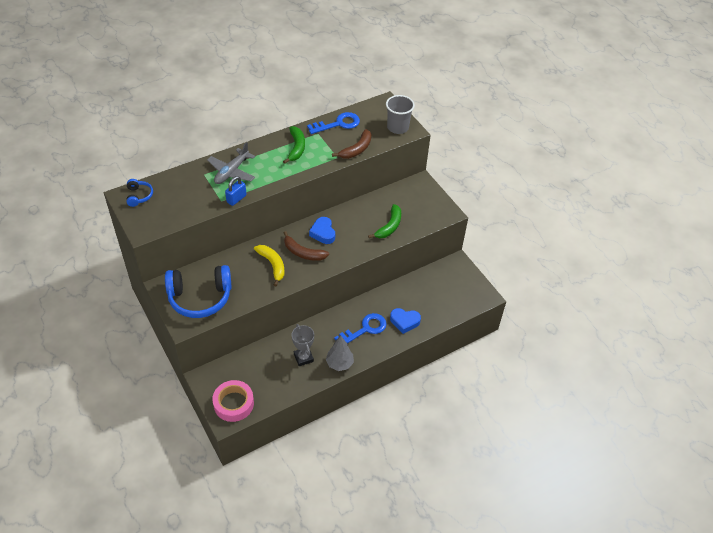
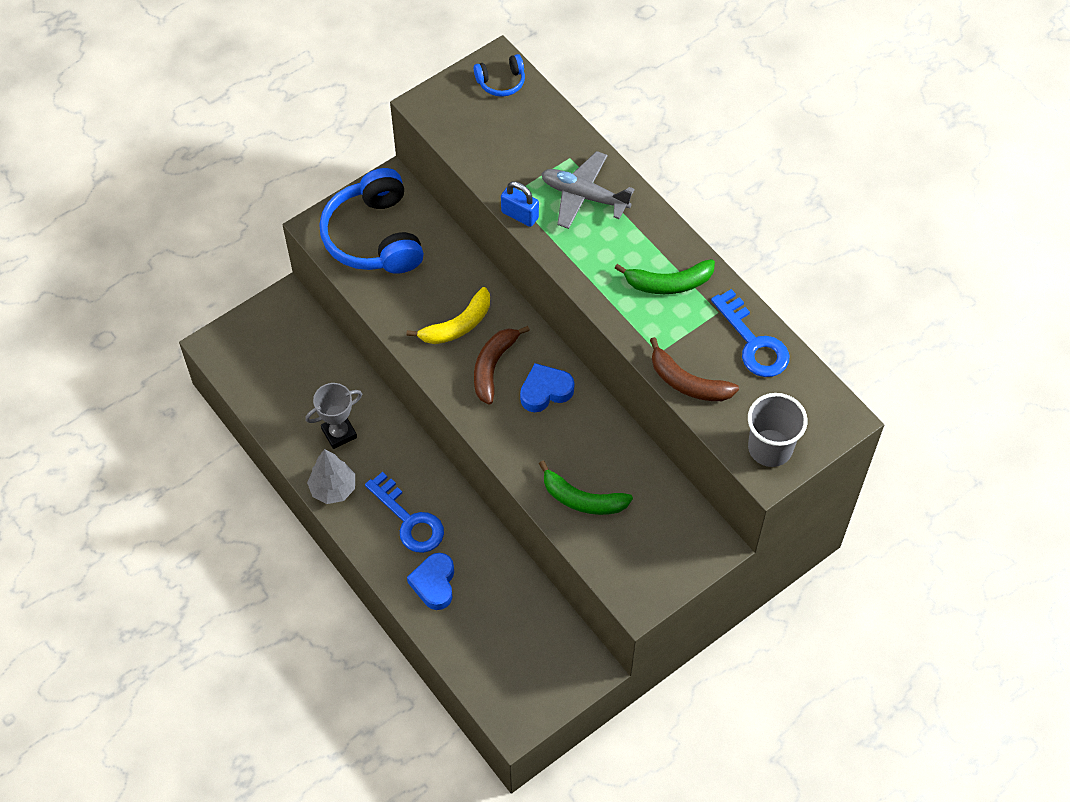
camera: 85 degrees right, 10 degrees up
pink tape [212,380,254,422] -> none

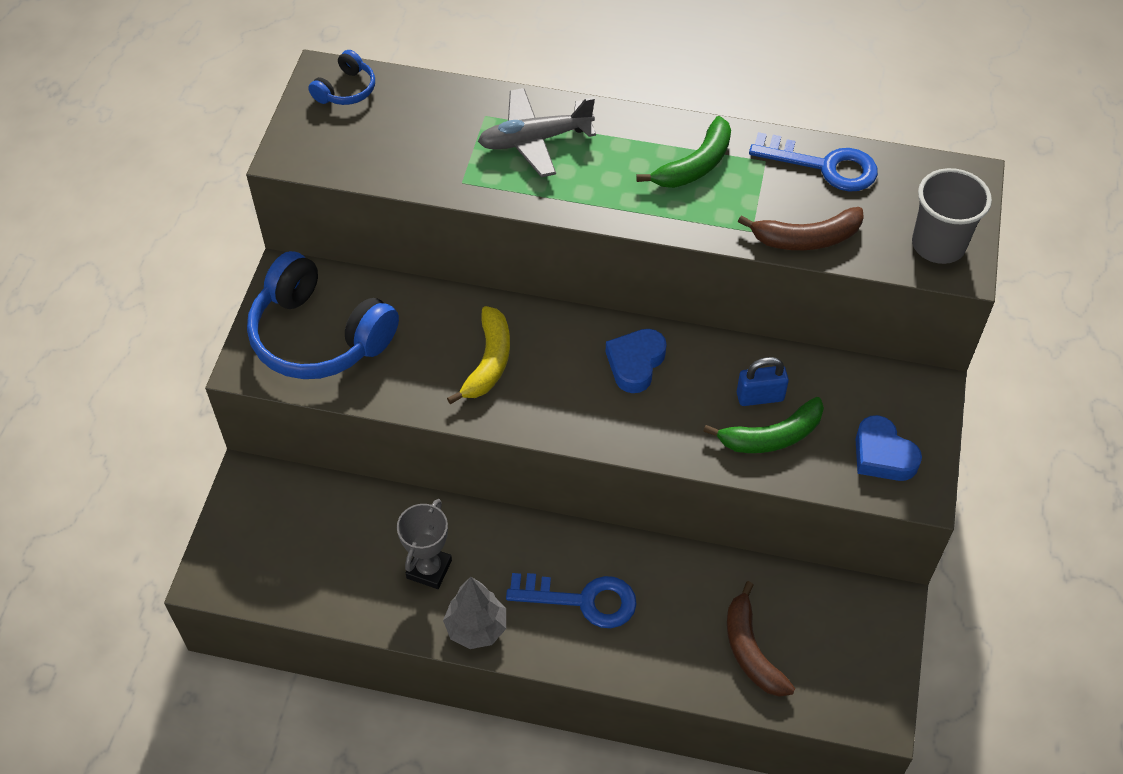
camera: 40 degrees left, 5 degrees down
blue heart [407,553,454,610] -> blue heart moved to [856,415,922,481]
brown banana [474,326,530,404] -> brown banana moved to [727,581,795,697]
blue padlock [501,181,539,227] -> blue padlock moved to [737,357,789,406]

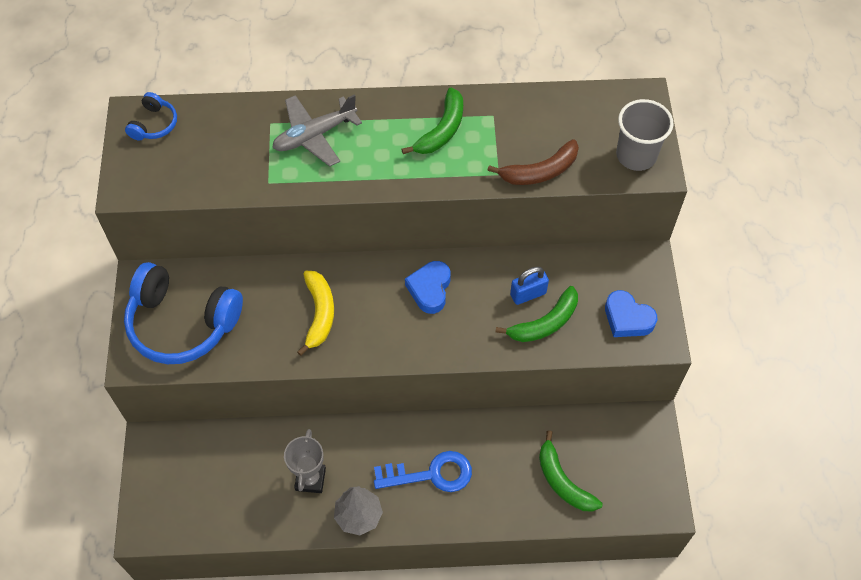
camera: 15 degrees left, 5 degrees up
brown banana [727,581,795,697] -> green banana [539,430,603,512]
blue key [749,132,878,192] -> none

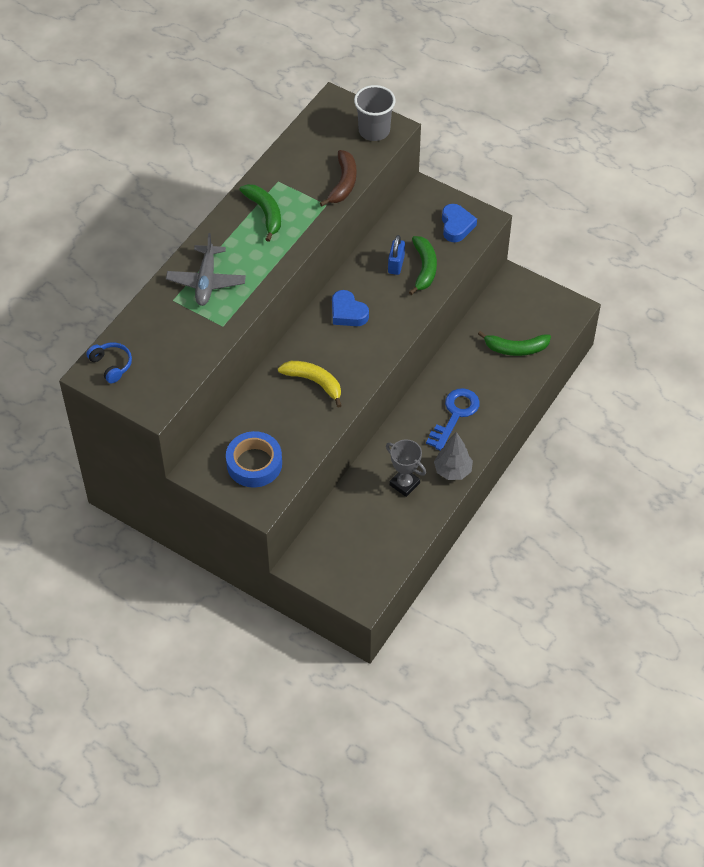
camera: 55 degrees left, 5 degrees down
blue headphones [124,262,243,364] -> blue tape [226,431,282,488]
blue heart [605,290,657,337] -> blue heart turned 75 degrees counterclockwise [442,204,477,242]

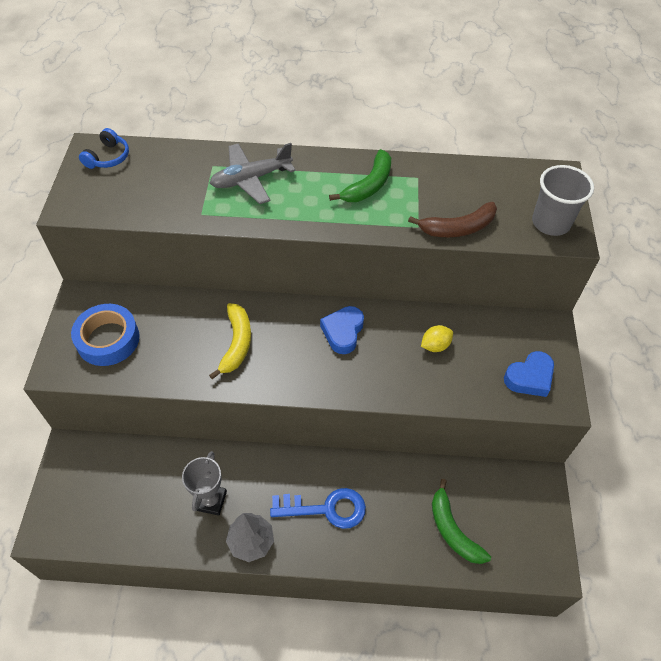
camera: 60 degrees right, 0 degrees up
blue padlock [388,235,405,275] -> yellow lemon [421,325,453,352]
green banana [409,236,437,295] -> none

